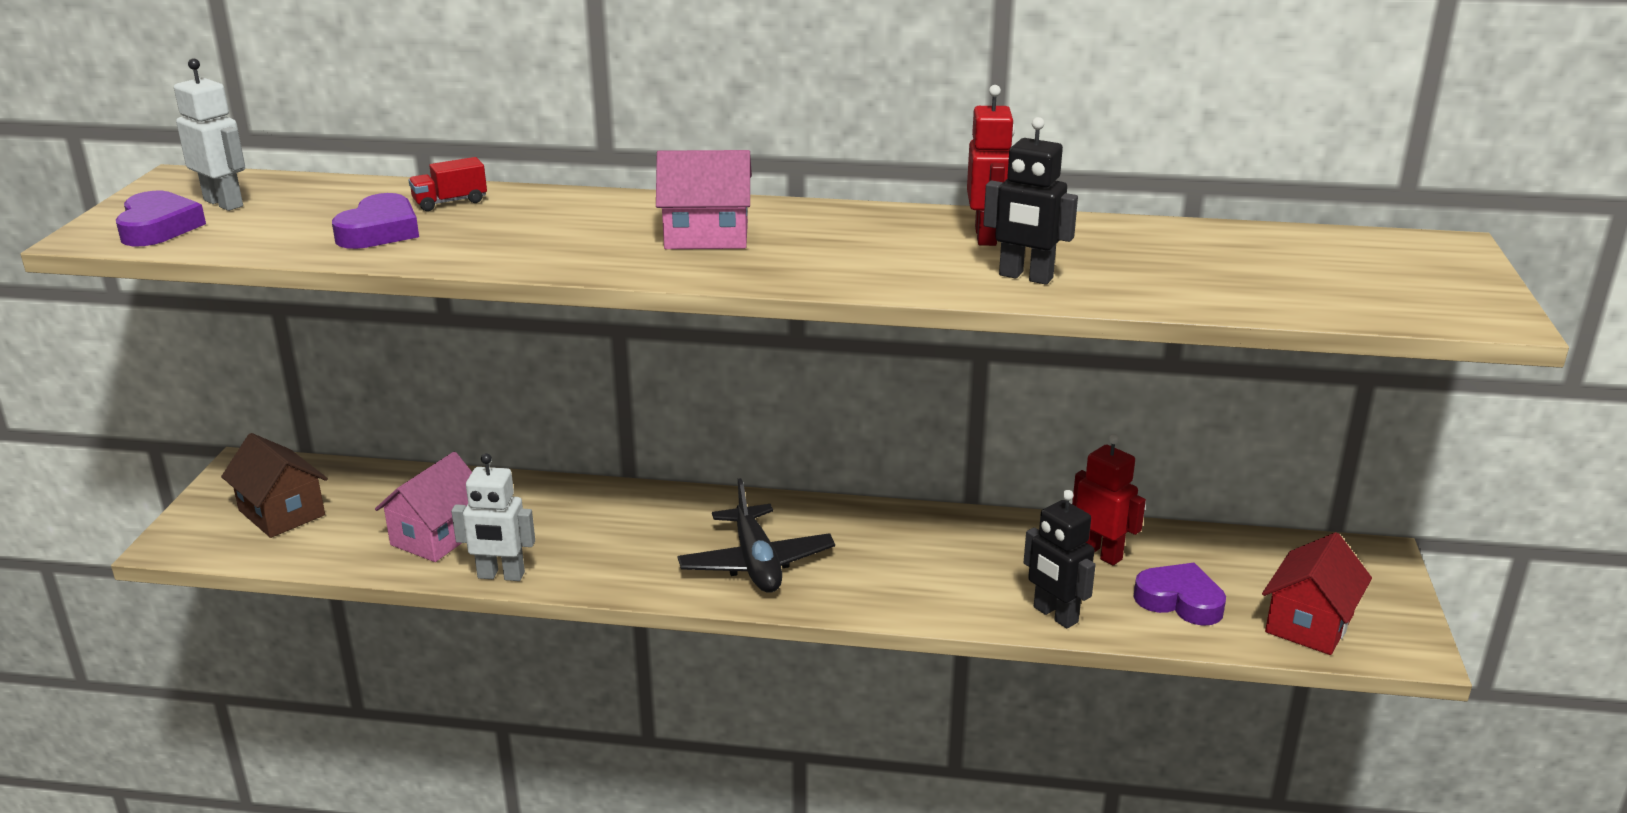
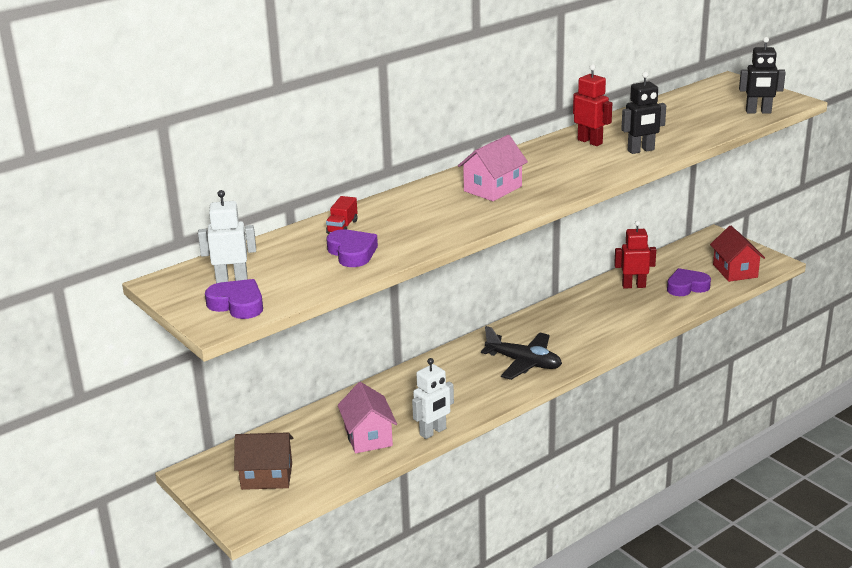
camera: 45 degrees left, 0 degrees up
black robot [1023,490,1096,628] -> black robot moved to [739,37,786,113]

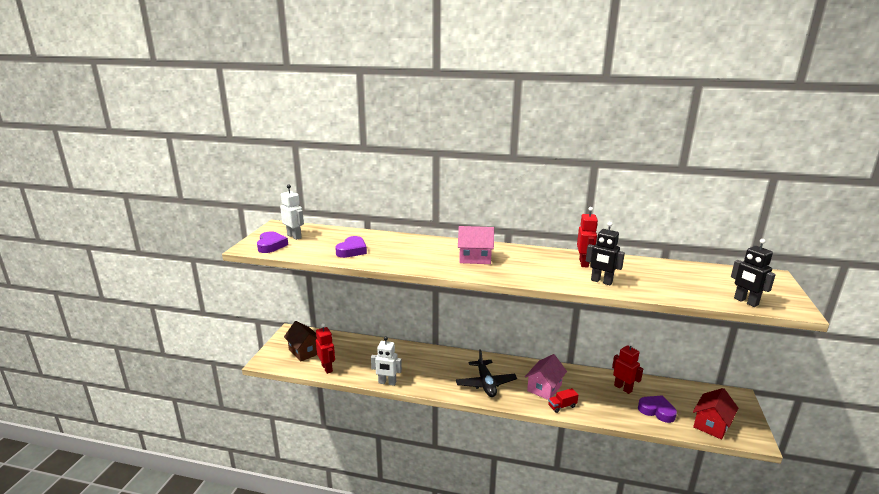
camera: 50 degrees right, 5 degrees down
red truck [326,196,358,234] -> red truck moved to [548,388,578,413]
pink house [338,382,397,453] -> pink house moved to [525,354,567,400]
none -> red robot [316,323,335,374]

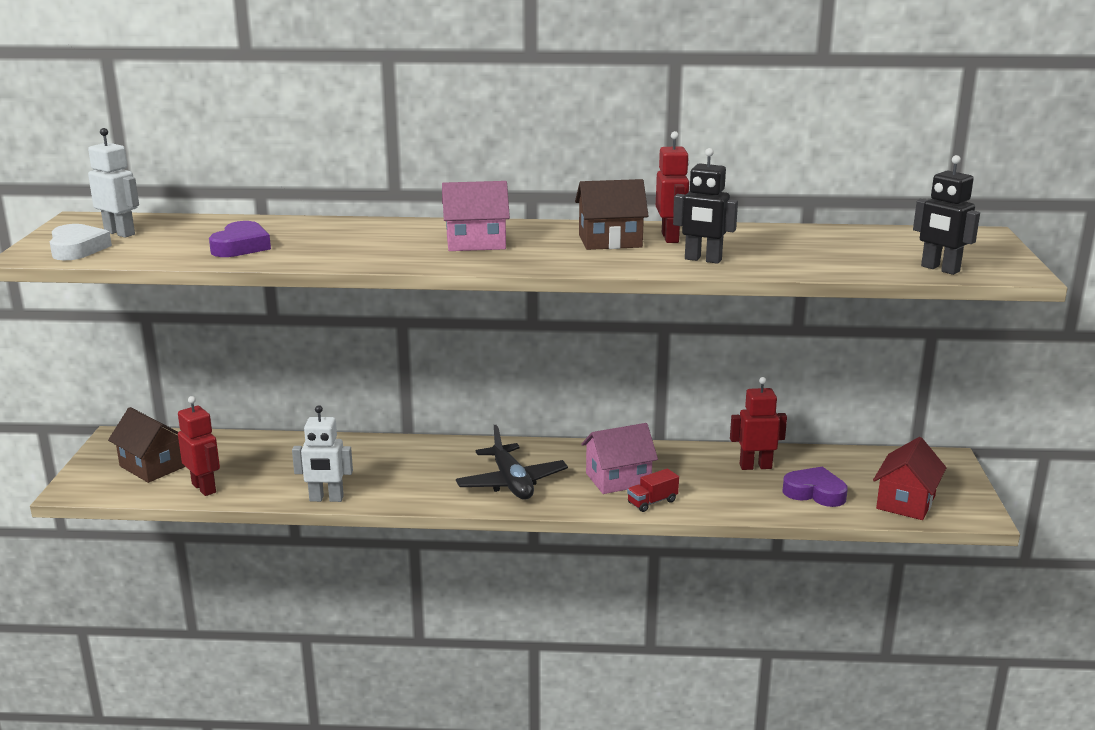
camera: 10 degrees left, 0 degrees up
purple heart [257,231,288,253] -> white heart [50,224,112,260]
pink house [525,354,567,400] -> pink house turned 45 degrees clockwise [581,423,658,494]
red robot [612,342,643,394] -> red robot turned 45 degrees counterclockwise [730,377,787,470]
none -> brown house [575,179,649,250]

